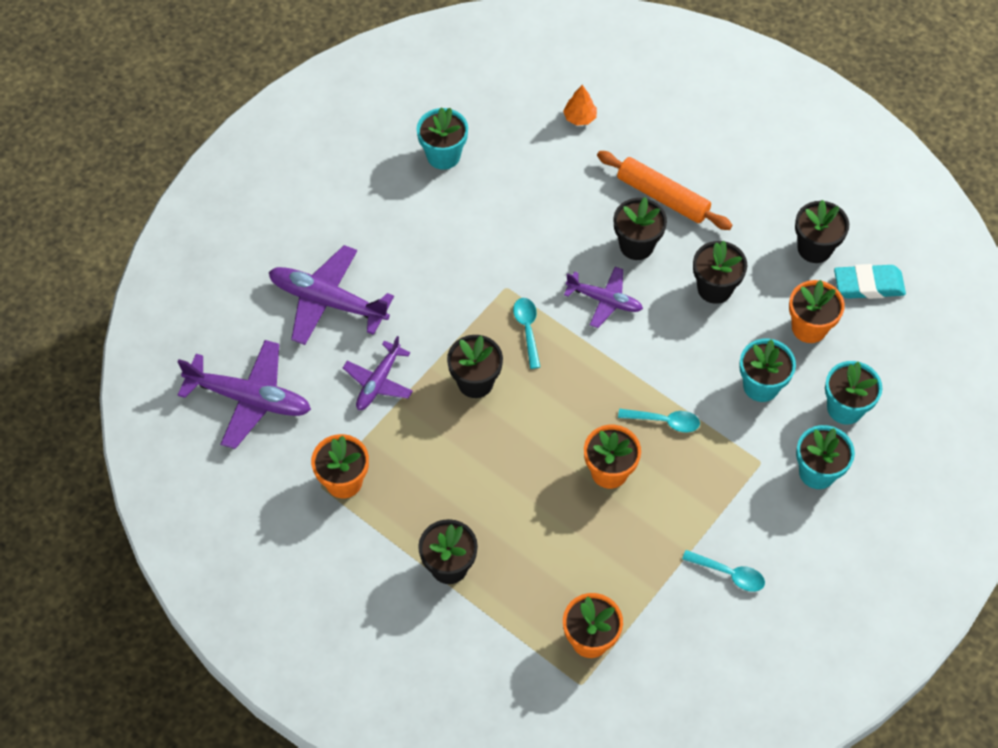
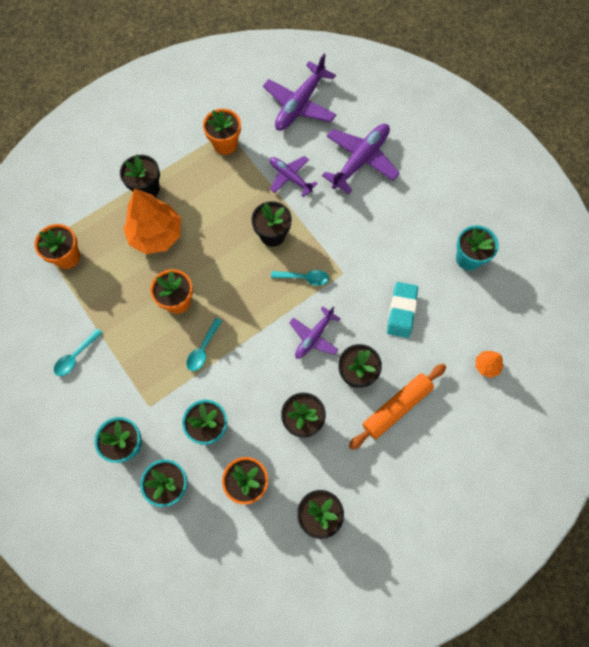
camera: 105 degrees right, 10 degrees up
turquoise eraser [834,264,906,299] -> turquoise eraser moved to [387,282,418,338]
none -> orange tree [123,188,181,254]

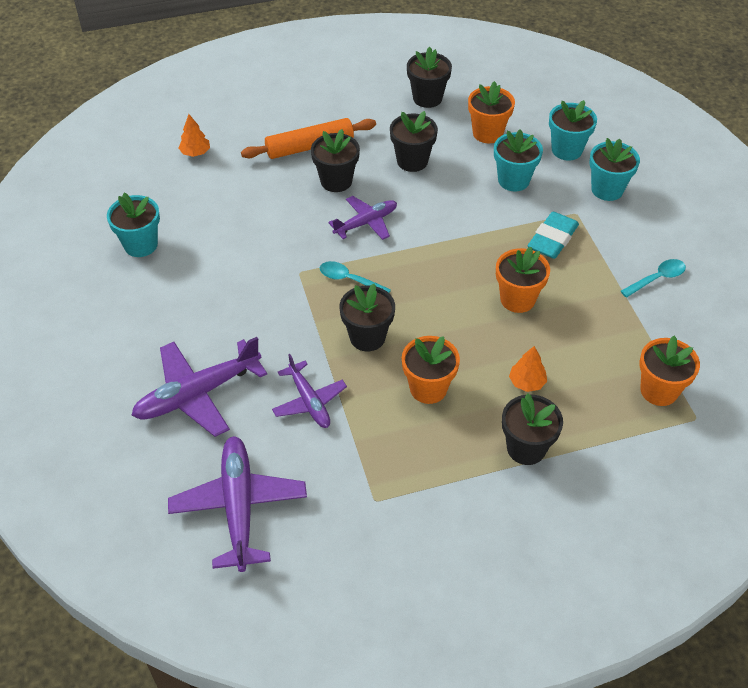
camera: 160 degrees left, 20 degrees down
orange tree [123,188,181,254] -> orange tree [509,346,547,392], size x0.46
turquoise spoon [186,318,222,371] -> none
orange flower pot [203,109,241,155] -> orange flower pot moved to [402,336,460,404]
purple plane [263,54,336,131] -> purple plane turned 60 degrees counterclockwise [168,436,307,572]
turquoise eraser [387,282,418,338] -> turquoise eraser moved to [528,212,579,259]

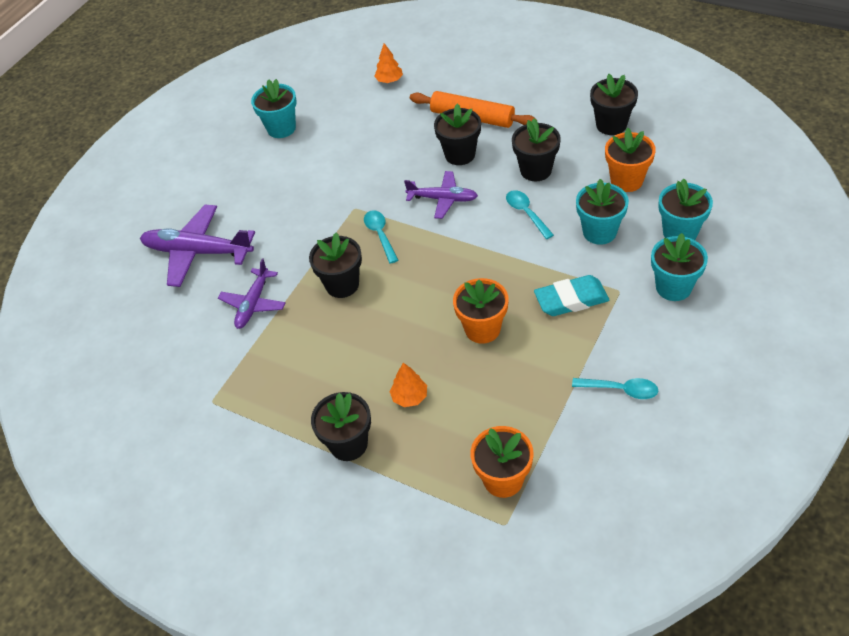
camera: 50 degrees right, 0 degrees up
purple plane [168,436,307,572] -> none
orange flower pot [402,336,460,404] -> none
none -> turquoise spoon [506,190,554,239]

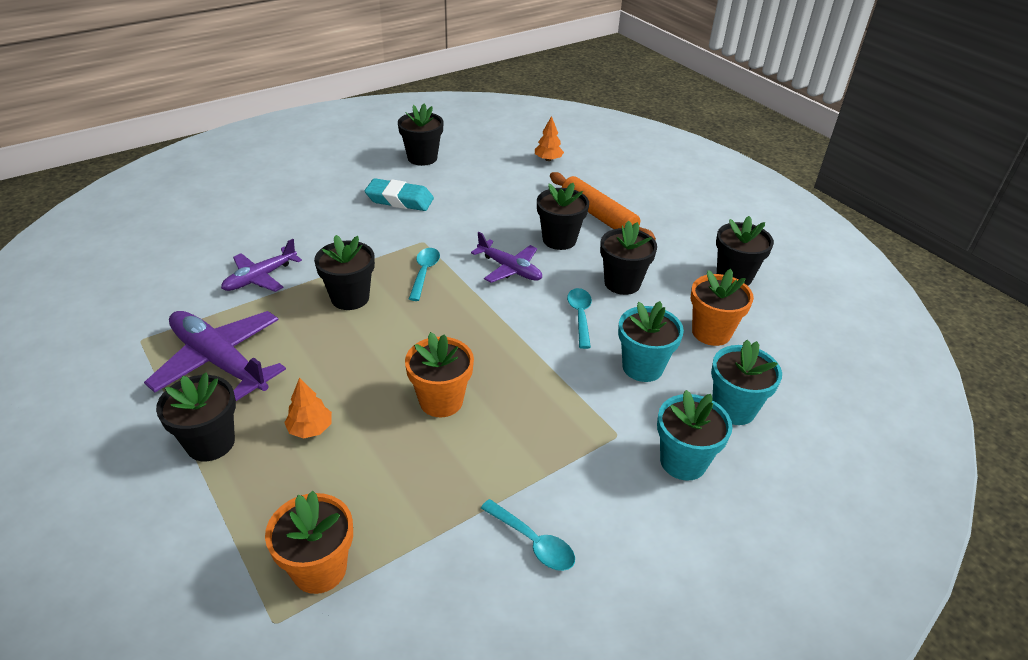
camera: 20 degrees right, 10 degrees down
purple plane [140,205,255,287] -> purple plane moved to [144,311,286,401]
turquoise flower pot [251,79,297,138] -> black flower pot [398,104,444,166]
turquoise eraser [534,275,609,316] -> turquoise eraser moved to [365,178,434,211]

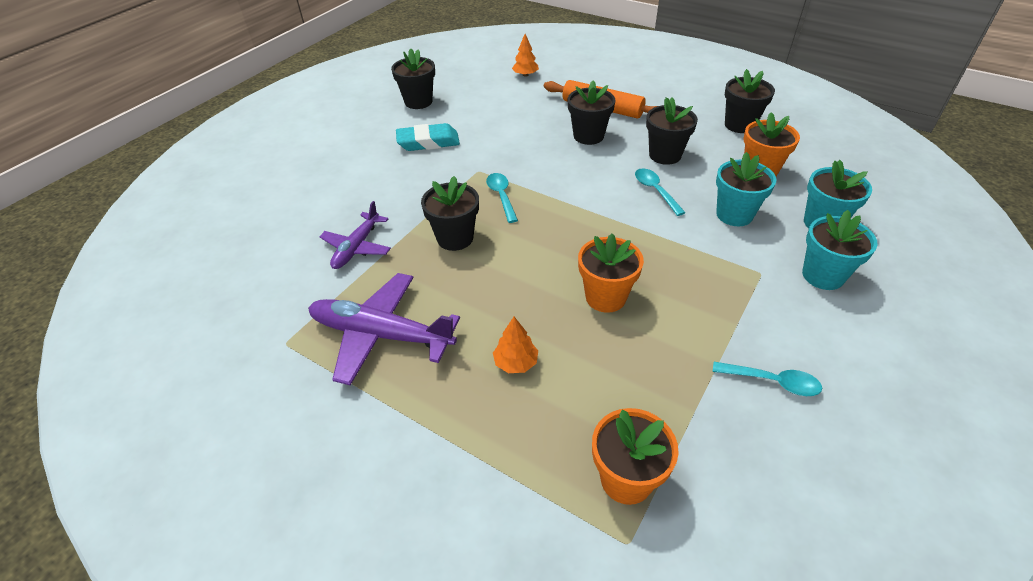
camera: 20 degrees left, 5 degrees up
black flower pot [156,372,236,461] -> none
purple plane [471,232,542,283] -> none

